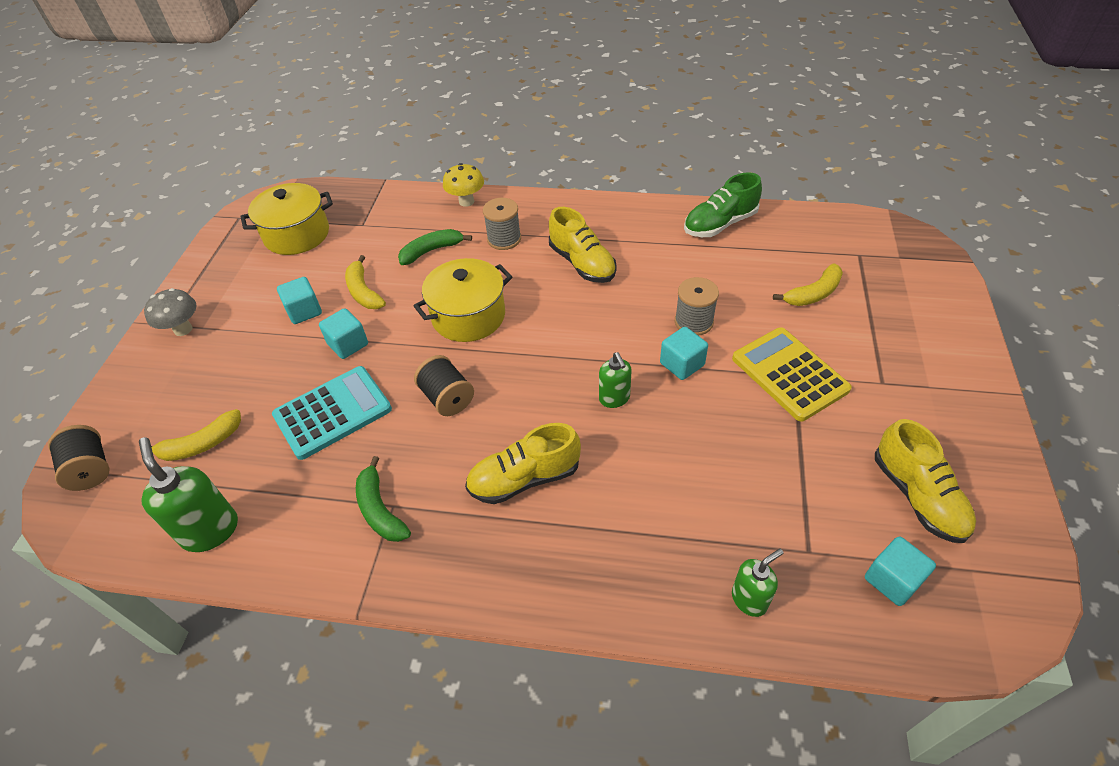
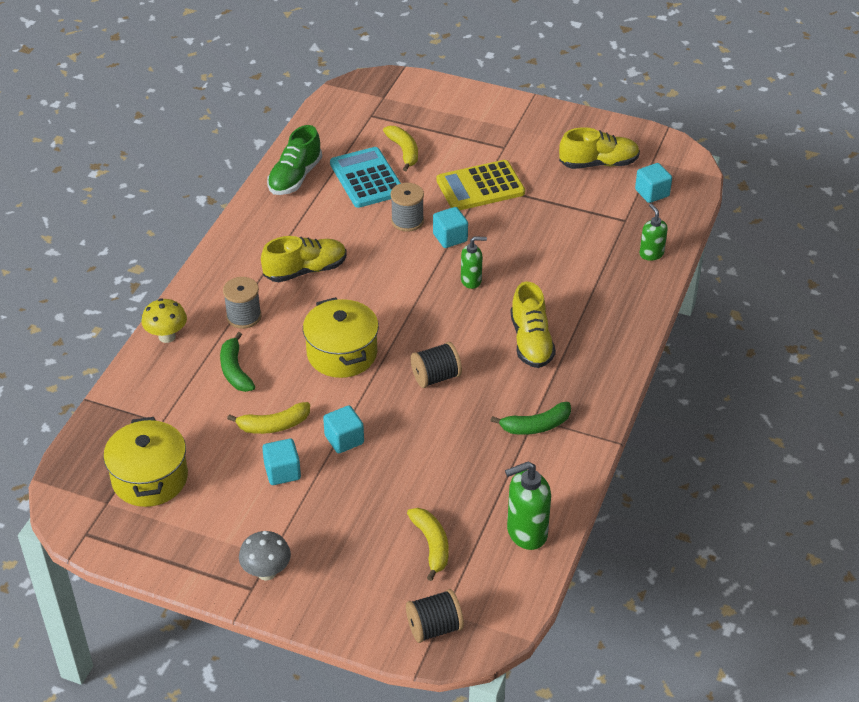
camera: 80 degrees left, 5 degrees down
turquoise calculator [272,366,392,460] -> turquoise calculator moved to [330,147,401,208]
green shoe [684,172,762,237] -> green shoe turned 45 degrees clockwise [267,125,322,195]

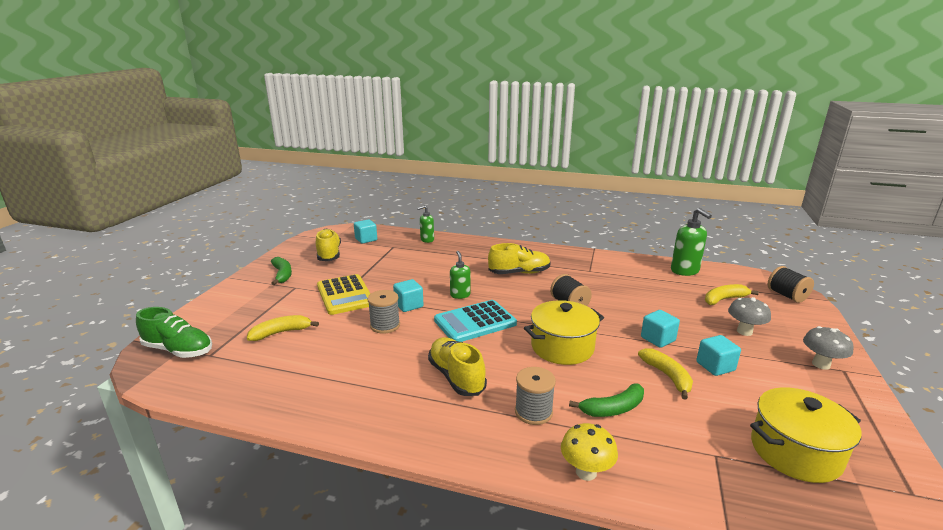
camera: 95 degrees left, 20 degrees down
green shoe [267,125,322,195] -> green shoe moved to [136,307,212,358]
turquoise calculator [330,147,401,208] -> turquoise calculator moved to [434,300,517,342]
green banana [490,402,571,435] -> green banana moved to [271,257,292,285]
none -> grey mushroom [728,297,771,336]

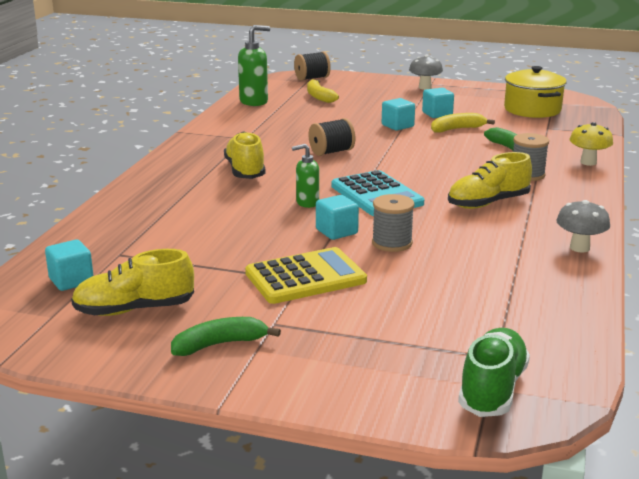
camera: 90 degrees left, 0 degrees up
yellow banana [247,315,319,341] -> none
green soap dispenser [417,205,434,243] -> none
yellow pot [524,300,604,365] -> none
grey mushroom [728,297,771,336] -> grey mushroom moved to [556,200,610,253]

